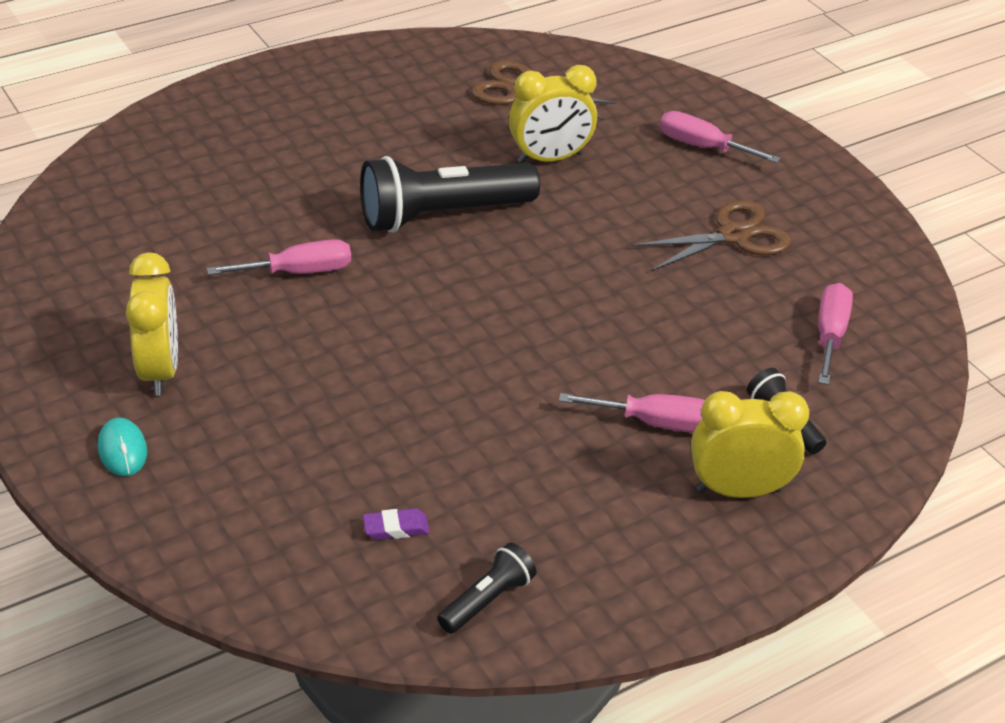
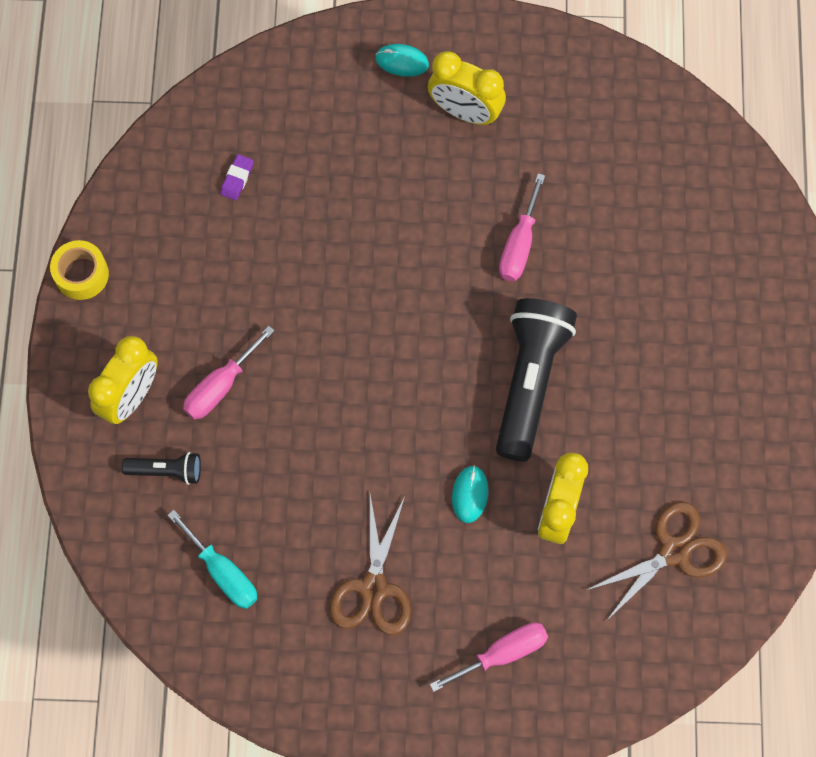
camera: 125 degrees right, 30 degrees up
black flashlight [437,543,537,634] -> none
pink screwdriver [818,283,853,385] -> turquoise screwdriver [167,510,258,609]
none -> yellow tape [50,240,109,300]
none -> turquoise mouse [452,465,488,523]

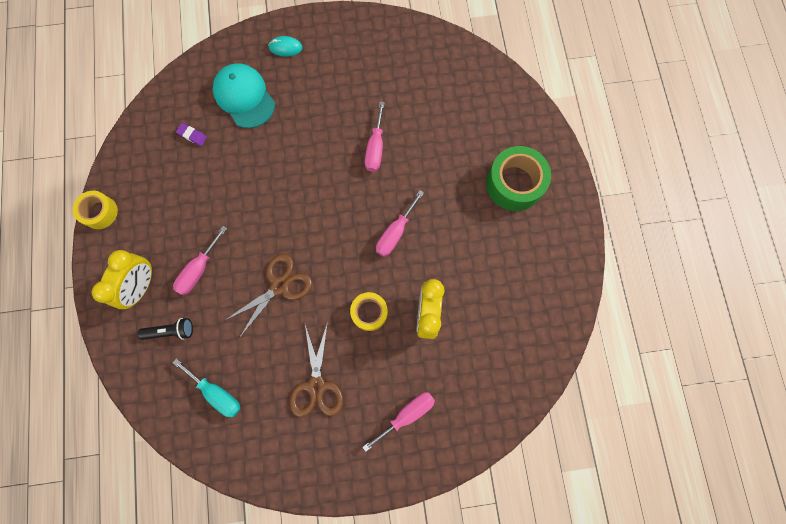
camera: 10 degrees left, 5 degrees up
purple eraser [220,154,254,200] -> purple eraser turned 75 degrees counterclockwise [176,123,207,146]
yellow clock [428,51,506,125] -> none
turquoise mouse [452,465,488,523] -> yellow tape [350,292,388,331]
black flashlight [496,298,577,461] -> pink screwdriver [376,190,424,257]
brown scissors [585,502,727,620] -> brown scissors moved to [224,254,312,337]
none -> turquoise cap [213,63,275,128]
none -> green tape [486,146,551,211]

